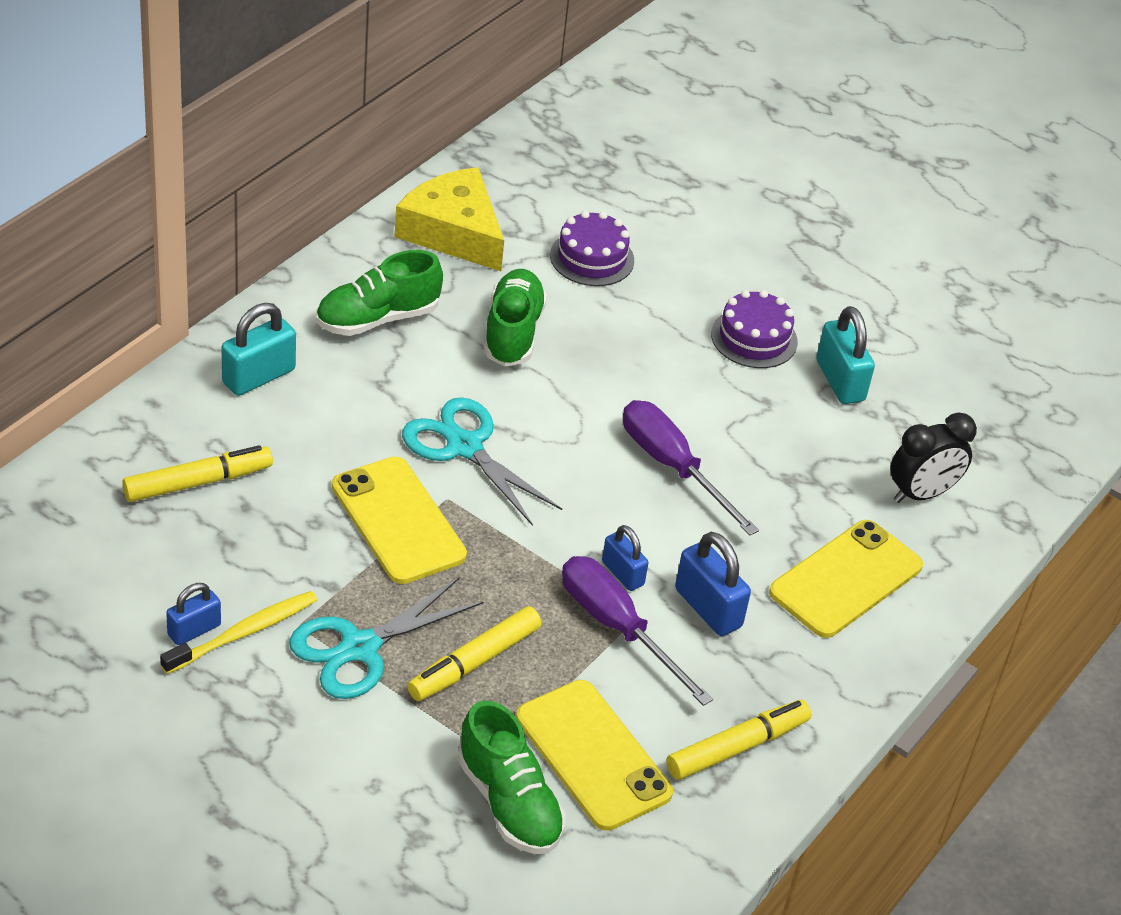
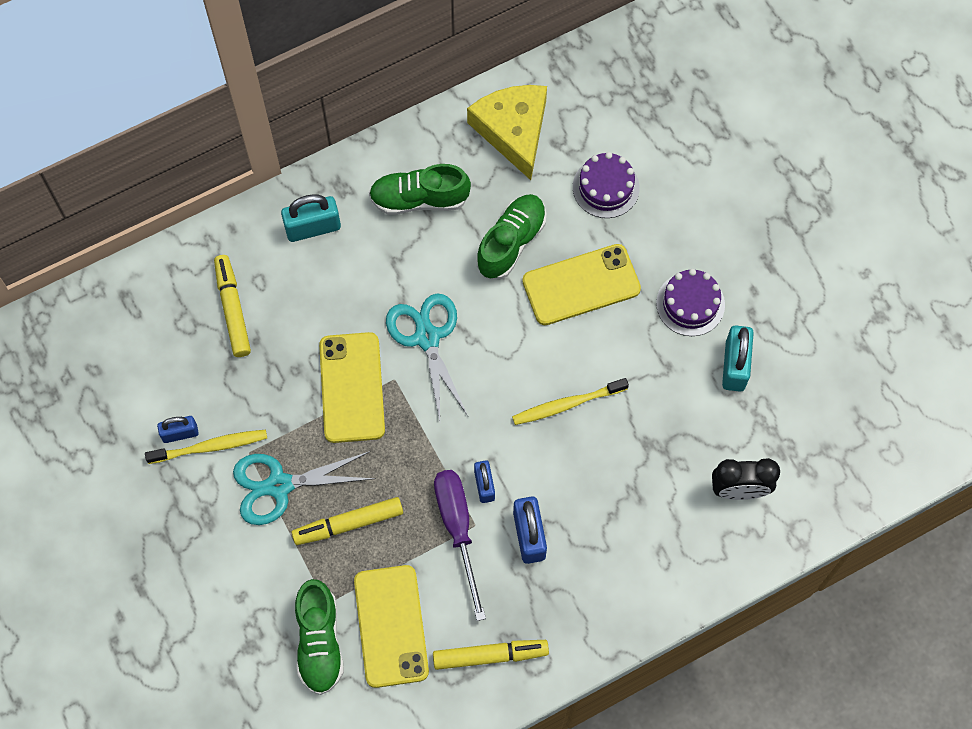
camera: 30 degrees right, 25 degrees up
yellow marker [122,445,273,502] -> yellow marker turned 105 degrees counterclockwise [214,255,251,357]
purple screwdriver [623,400,759,536] -> yellow toothbrush [512,378,629,425]
yellow phone [769,520,923,638] -> yellow phone moved to [522,244,641,325]

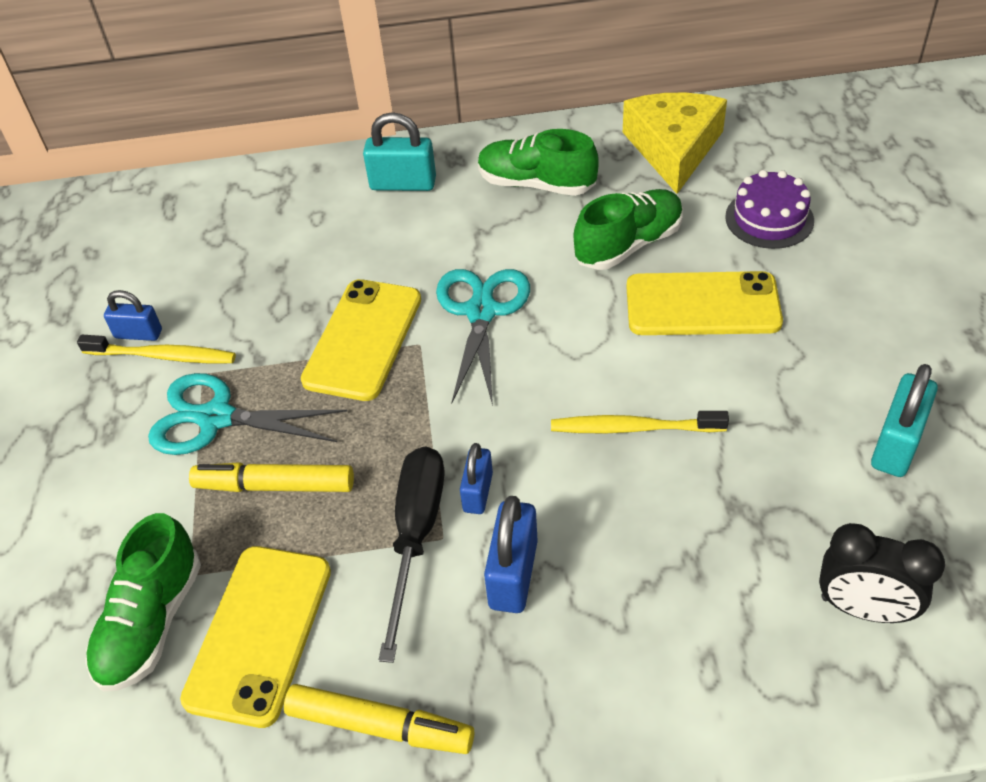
camera: 25 degrees right, 20 degrees down
yellow marker [214,255,251,357] -> none
purple screwdriver [434,470,486,621] -> black screwdriver [379,446,445,663]
purple cake [656,269,725,336] -> none

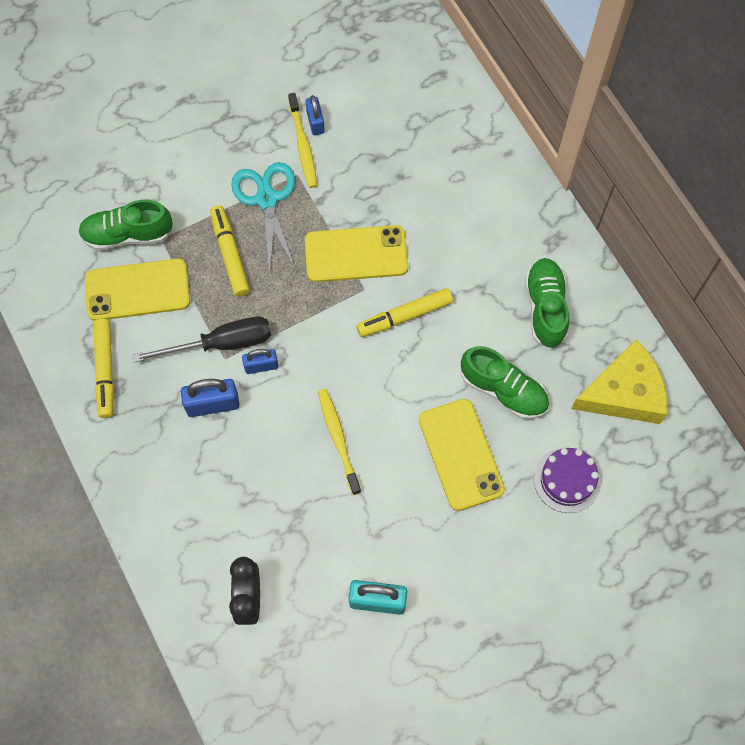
camera: 65 degrees right, 20 degrees up
turquoise padlock [363,112,436,191] -> none
turquoise scissors [436,269,530,406] -> yellow marker [356,288,453,337]

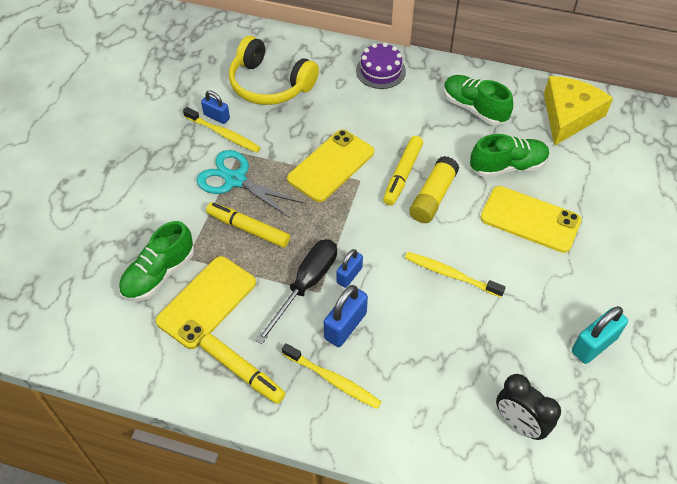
camera: 45 degrees left, 15 degrees down
purple cake [534,448,601,513] -> purple cake moved to [356,43,406,89]
none -> yellow headphones [229,36,319,105]
none -> yellow toothbrush [282,343,381,409]
none -> yellow glue stick [409,156,459,223]

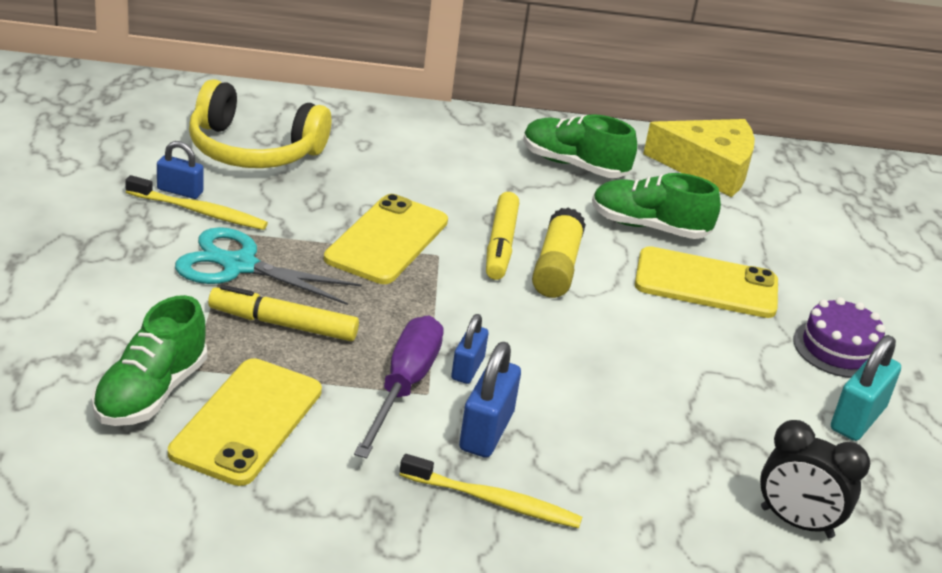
camera: 20 degrees left, 20 degrees down
yellow marker [200,334,286,404] -> none
black screwdriver [255,239,337,344] -> purple screwdriver [354,316,444,459]
purple cake [356,43,406,89] -> purple cake moved to [793,297,886,378]
yellow toothbrush [405,252,506,297] -> none
green shoe [470,134,550,177] -> green shoe turned 135 degrees counterclockwise [592,173,721,239]
yellow cheese [544,76,613,146] -> yellow cheese turned 90 degrees clockwise [643,119,755,197]

